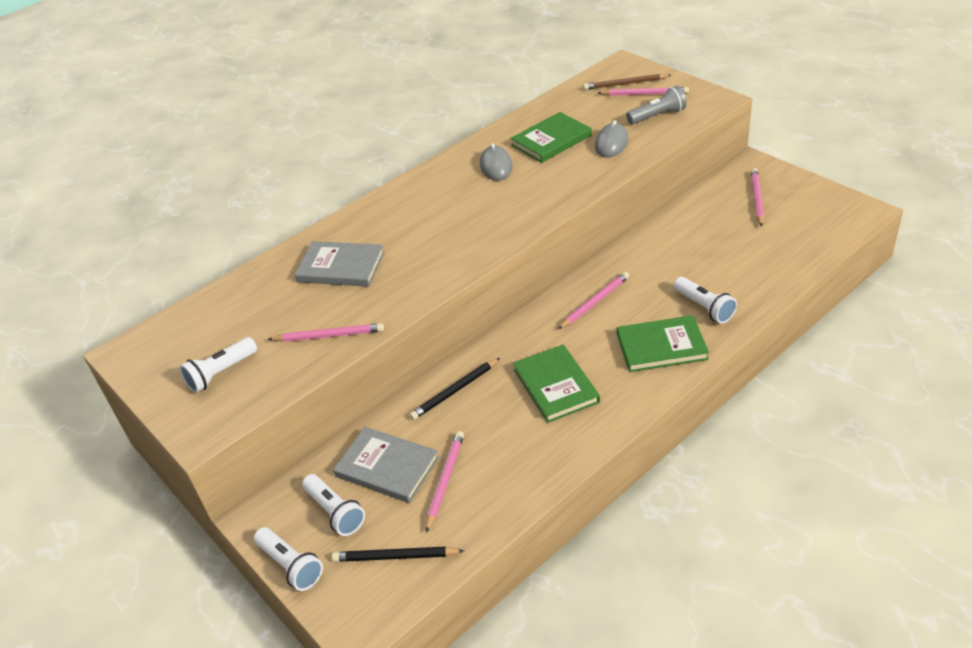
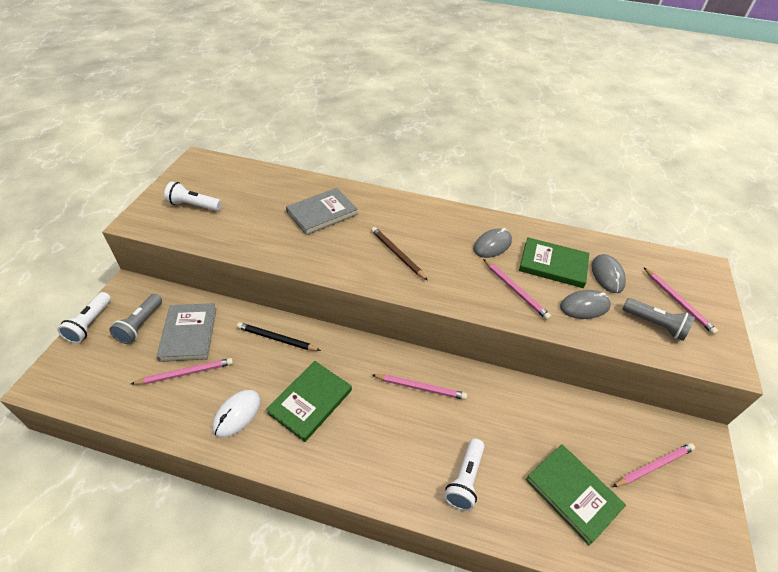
camera: 50 degrees right, 5 degrees up
pink pencil [268,323,384,342] -> pink pencil moved to [483,259,551,320]
grey book [294,241,385,287] -> grey book turned 75 degrees clockwise [286,188,358,235]
white flashlight [302,474,365,536] -> grey flashlight [109,294,162,344]
black pencil [332,546,465,562] -> none
brown pencil [583,74,671,90] -> brown pencil moved to [371,227,428,281]
green book [617,315,709,372] -> green book moved to [525,444,626,545]
none -> white mouse [212,390,261,438]
none -> grey mouse [591,254,626,293]

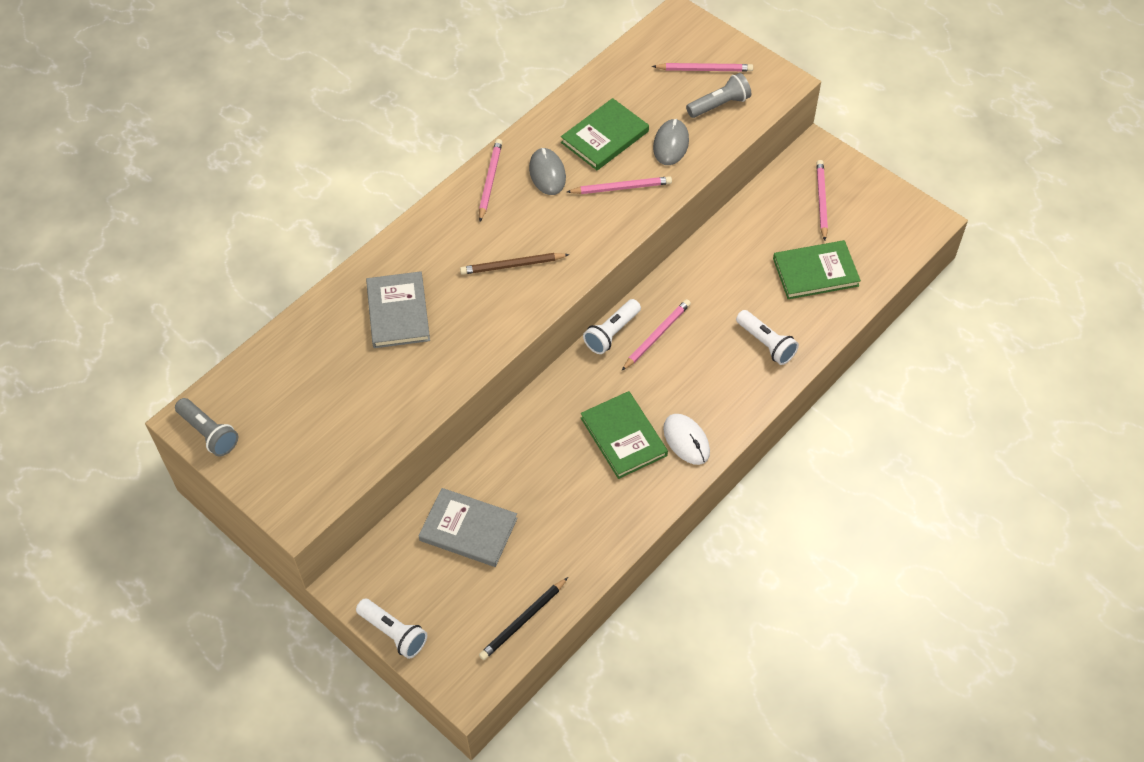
camera: 60 degrees left, 10 degrees up
grey flashlight [109,294,162,344] -> grey flashlight moved to [175,398,238,456]
pink pencil [131,358,233,385] -> pink pencil moved to [479,139,502,222]
white flashlight [164,181,222,211] -> white flashlight moved to [583,299,641,354]
white mouse [212,390,261,438] -> white mouse moved to [663,414,710,465]
black pencil [237,322,321,351] -> black pencil moved to [479,577,568,660]
grey mouse [591,254,626,293] -> none

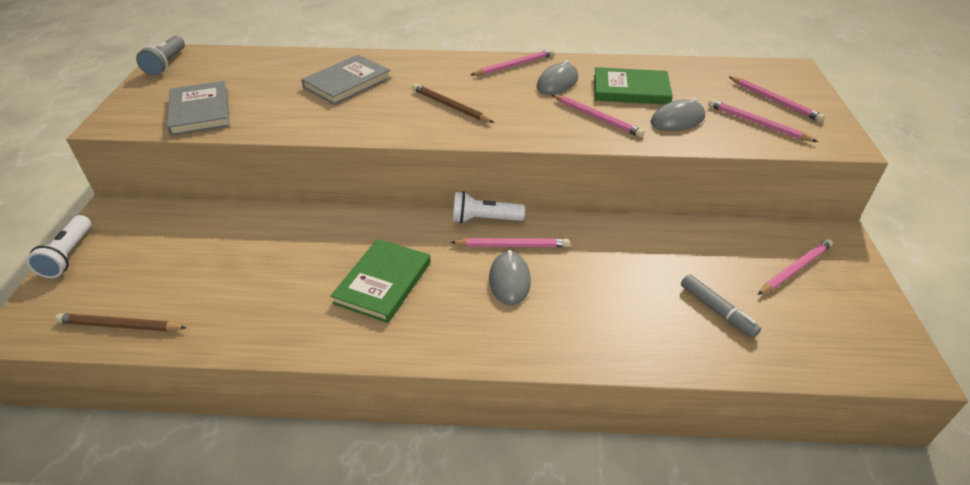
camera: 50 degrees right, 15 degrees down
grey book [418,488,518,567] -> grey book moved to [167,81,230,136]
black pencil [479,577,568,660] -> brown pencil [55,313,187,331]
white mouse [663,414,710,465] -> none
grey flashlight [686,73,751,118] -> pink pencil [708,99,818,142]
white flashlight [736,310,799,365] -> none
green book [773,240,861,299] -> grey marker [681,274,761,338]
none -> grey mouse [489,250,531,305]

